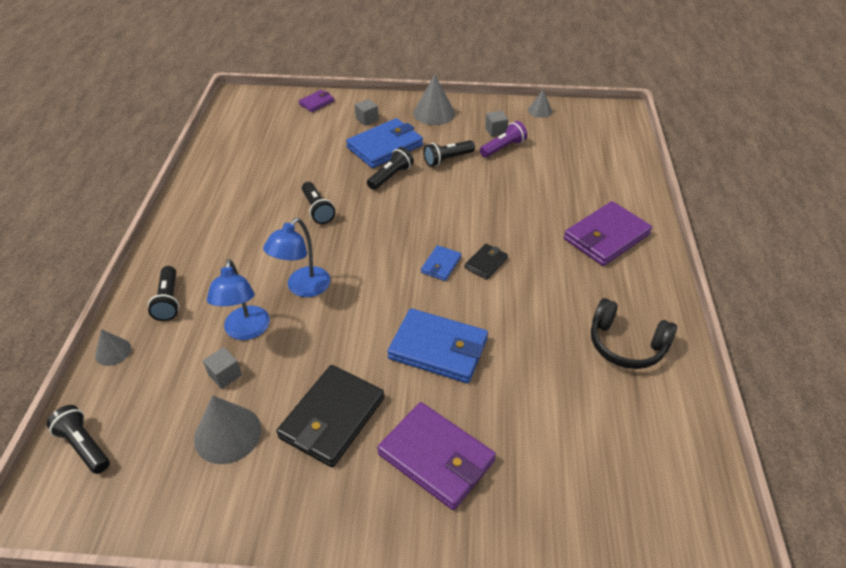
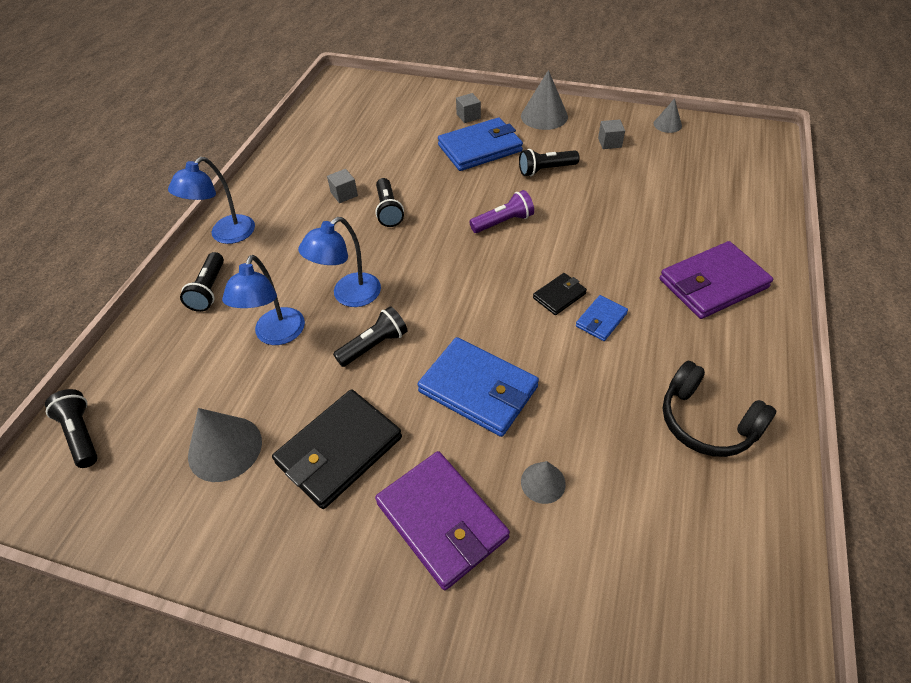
camera: 15 degrees right, 5 degrees up
grey cone [95,329,131,366] -> grey cone moved to [521,461,566,504]
grey cube [203,347,242,389] -> grey cube moved to [327,169,358,203]
purple wallet [298,90,334,112] -> none
black flashlight [367,147,414,190] -> black flashlight moved to [333,306,408,367]
blue wallet [421,245,461,281] -> blue wallet moved to [576,295,628,341]
purple flashlight [480,121,527,157] -> purple flashlight moved to [469,190,534,233]
none -> blue lamp [168,157,255,244]

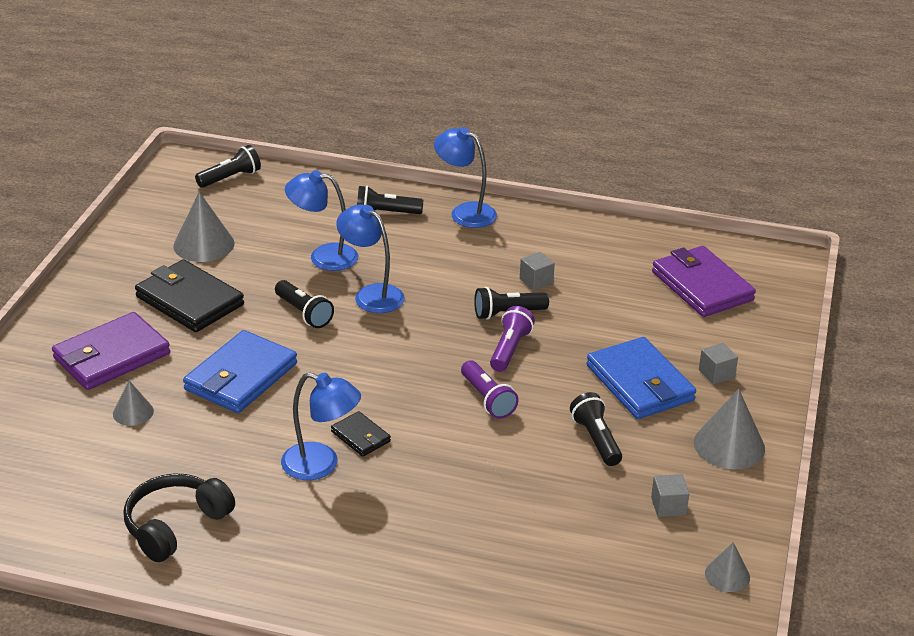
camera: 85 degrees right, 15 degrees down
blue wallet [576,295,628,341] -> blue lamp [281,372,361,480]
purple wallet [660,241,773,319] -> purple wallet moved to [652,246,756,317]
none -> purple flashlight [490,306,535,372]

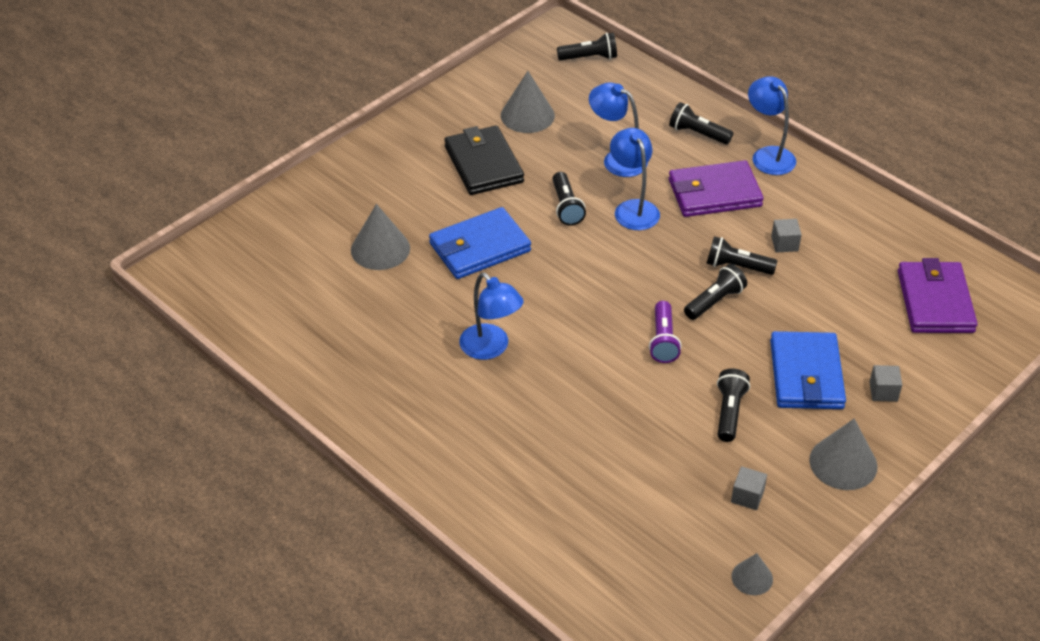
camera: 30 degrees right, 10 degrees up
purple wallet [52,312,170,390] -> purple wallet moved to [669,160,764,217]
grey cone [113,381,154,426] -> grey cone [351,204,410,270], size x1.74
black headphones [123,473,235,562] -> none
black wallet [331,411,391,457] -> none
purple flashlight [490,306,535,372] -> black flashlight [684,264,747,320]

